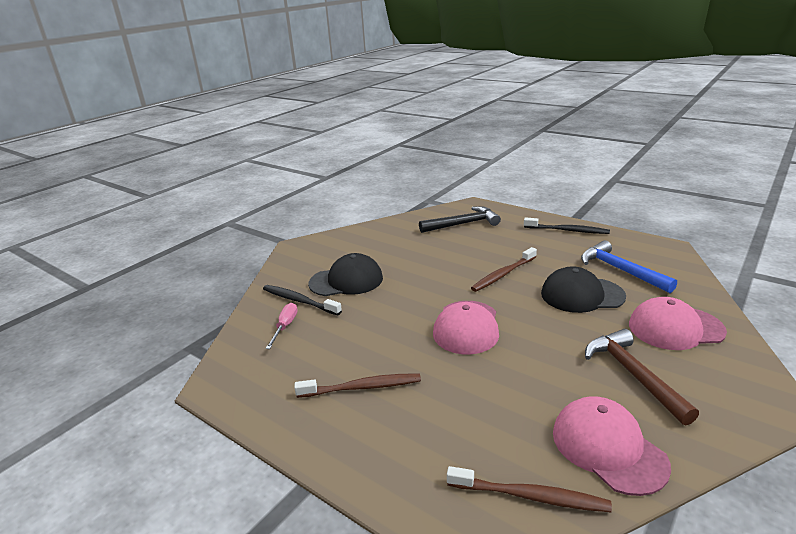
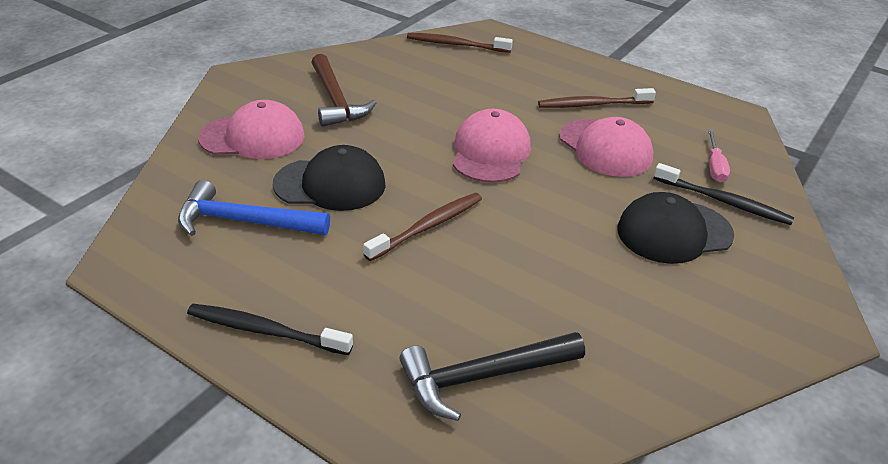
camera: 175 degrees right, 10 degrees up
pink cap [553,396,671,496] -> pink cap moved to [559,117,653,177]
blue hammer [581,240,677,293] -> blue hammer turned 135 degrees clockwise [178,180,330,236]

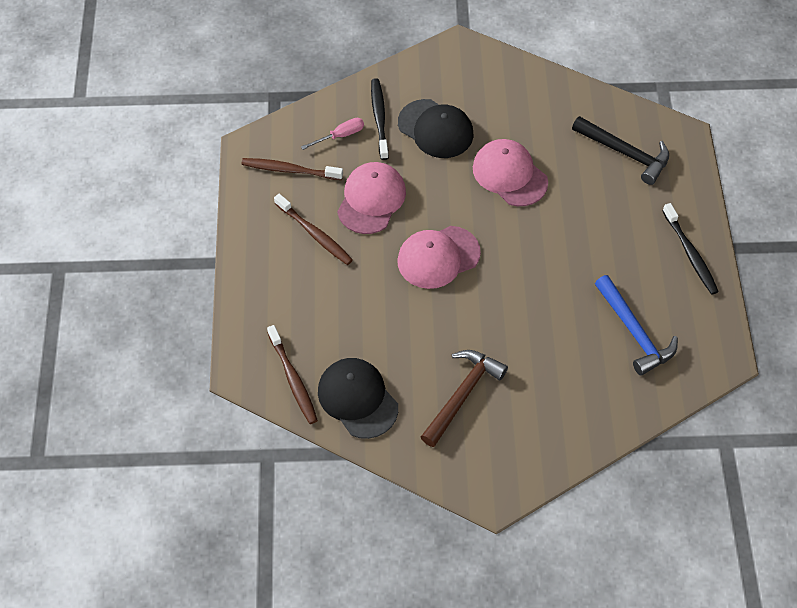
camera: 125 degrees left, 20 degrees up
pink cap [198,100,305,159] -> pink cap moved to [473,139,548,206]
black cap [273,145,386,211] -> black cap moved to [318,358,398,439]
brown toothbrush [363,193,482,261] -> brown toothbrush moved to [241,158,343,180]

